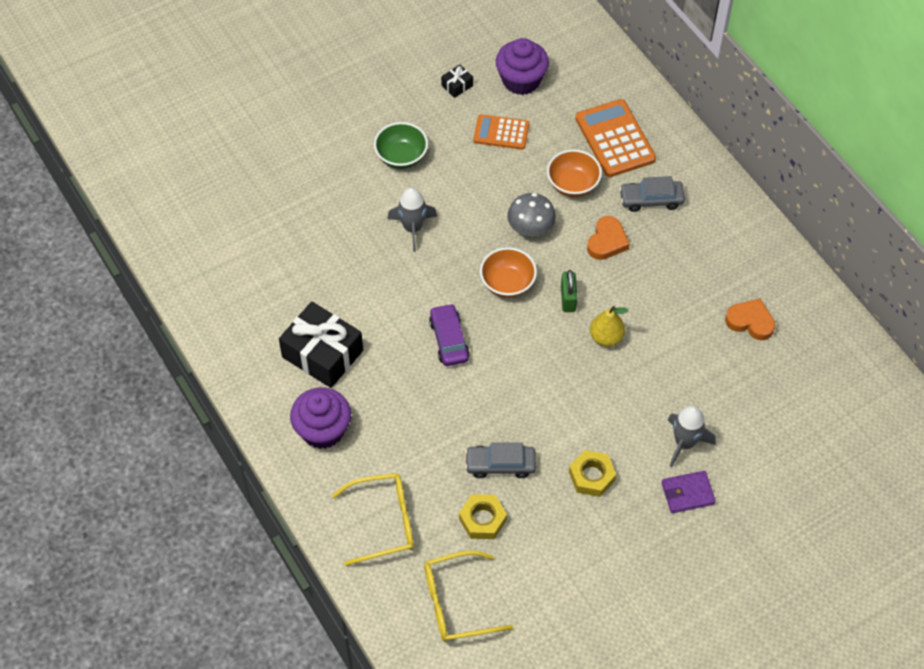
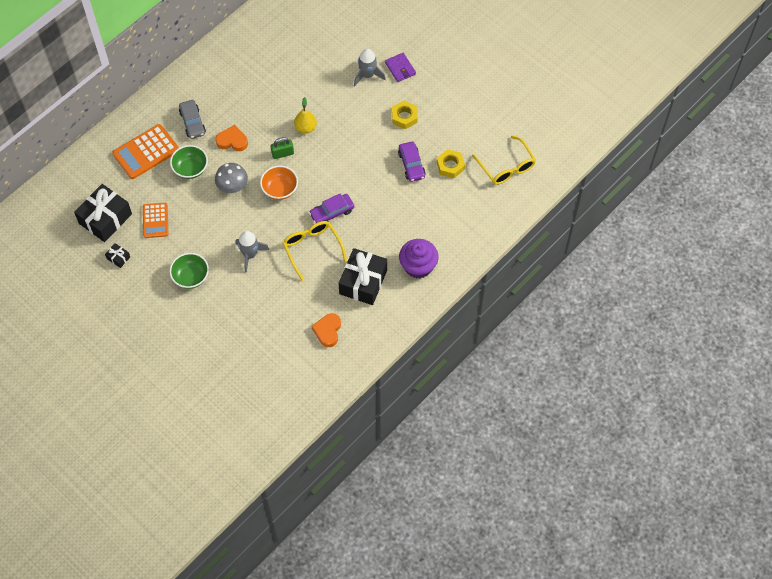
camera: 105 degrees left, 5 degrees up
yellow glasses [332,473,414,566] -> yellow glasses moved to [283,221,347,281]
grey car [465,442,536,478] -> purple car [398,142,426,182]
purple cupcake [496,38,549,95] -> black gift [74,184,132,242]
orange bowl [547,149,602,197] -> green bowl [170,145,208,179]
orange heart [725,298,775,340] -> orange heart moved to [312,313,341,347]

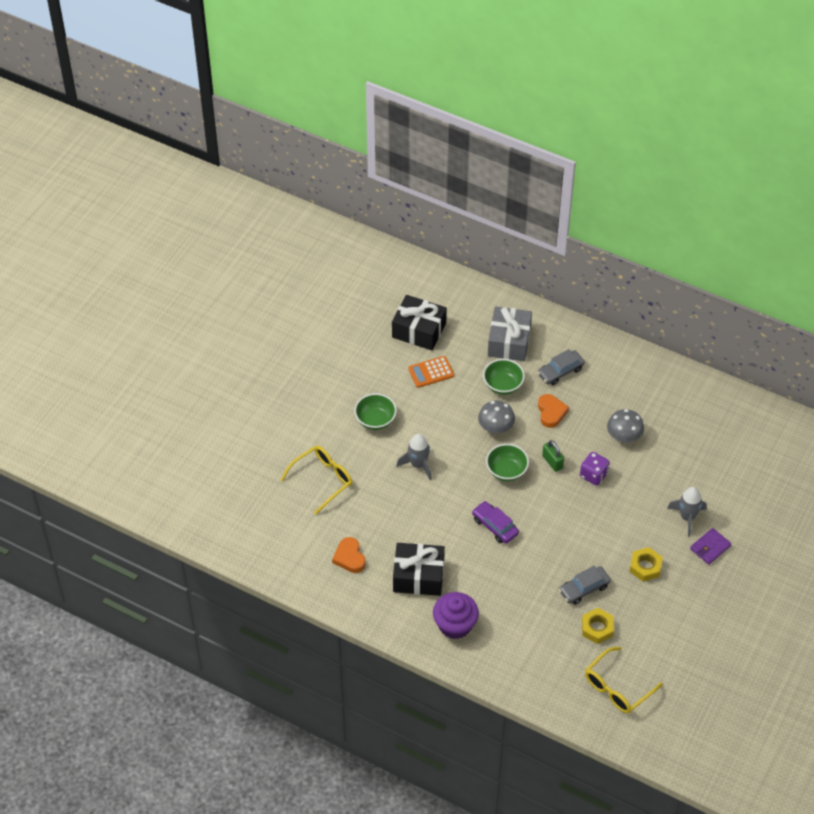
camera: 75 degrees right, 10 degrees down
black gift [105,243,130,268] -> none
orange calculator [112,124,179,179] -> grey gift [488,307,532,361]
orange bowl [260,165,298,200] -> green bowl [486,444,529,481]
yellow glasses [283,221,347,281] -> yellow glasses moved to [281,446,352,515]
yellow pear [294,97,317,134] -> purple dice [580,452,610,486]
orange heart [312,313,341,347] -> orange heart turned 105 degrees counterclockwise [332,537,366,573]
purple car [398,142,426,182] -> grey car [559,566,611,604]
none -> grey mushroom [607,409,644,442]

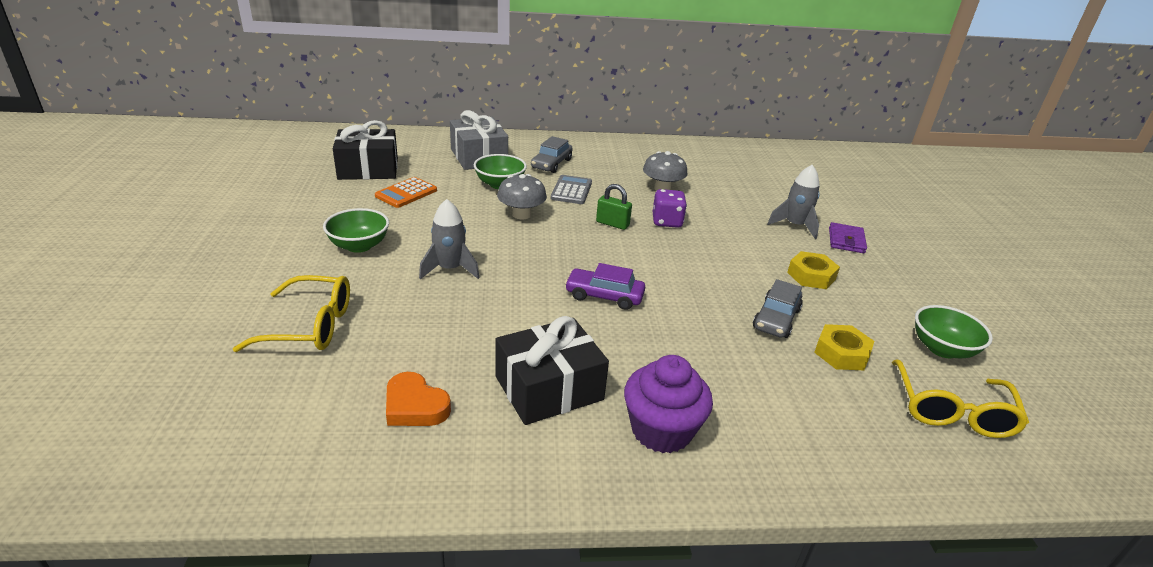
camera: 35 degrees left, 20 degrees down
yellow glasses [281,446,352,515] -> yellow glasses turned 75 degrees clockwise [233,275,350,352]
green bowl [486,444,529,481] -> green bowl moved to [915,305,993,358]
orange heart [538,394,569,428] -> grey calculator [551,175,592,204]

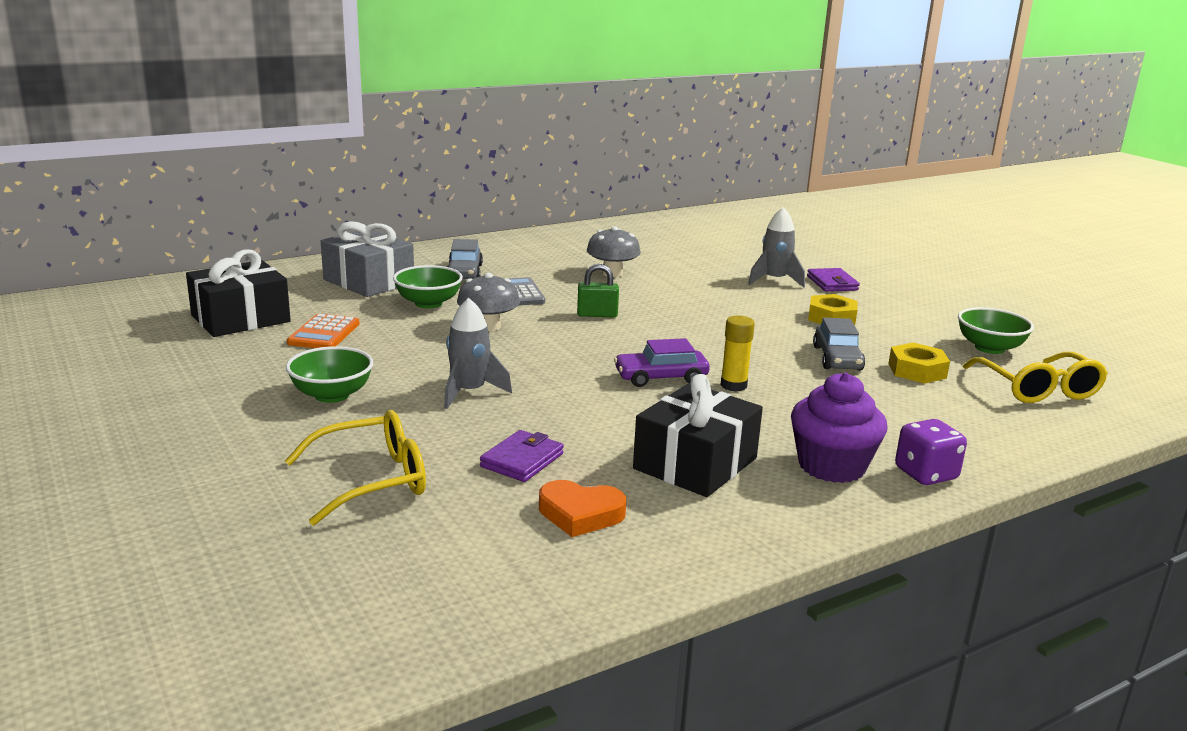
camera: 25 degrees left, 10 degrees down
purple dice [653,189,687,228] -> purple dice moved to [895,419,967,485]
none -> purple wallet [480,430,564,482]
none -> yellow glue stick [721,315,755,392]

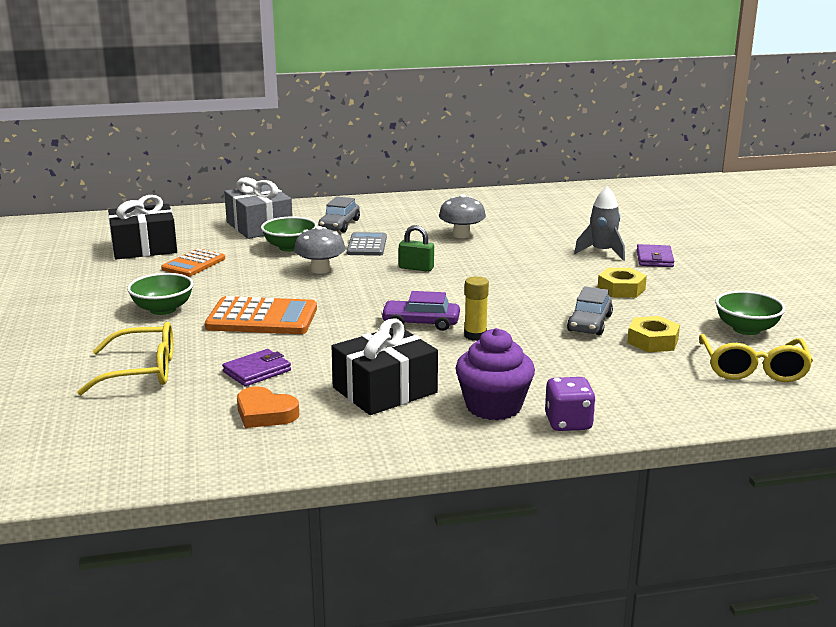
camera: 20 degrees right, 0 degrees up
grey rocket [444,298,512,409] -> orange calculator [205,296,317,334]

